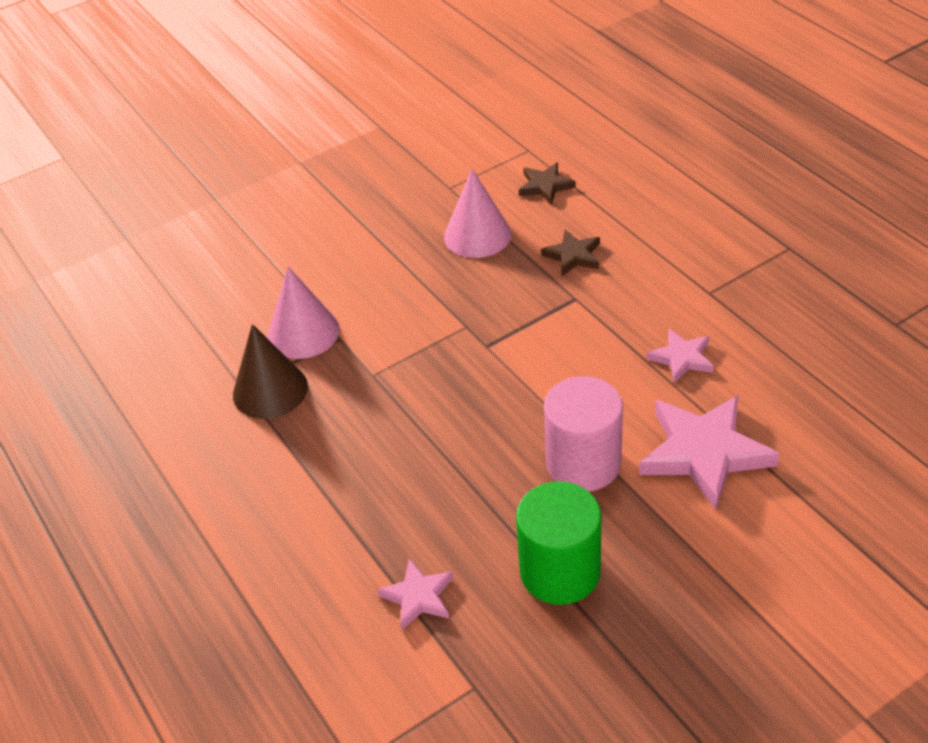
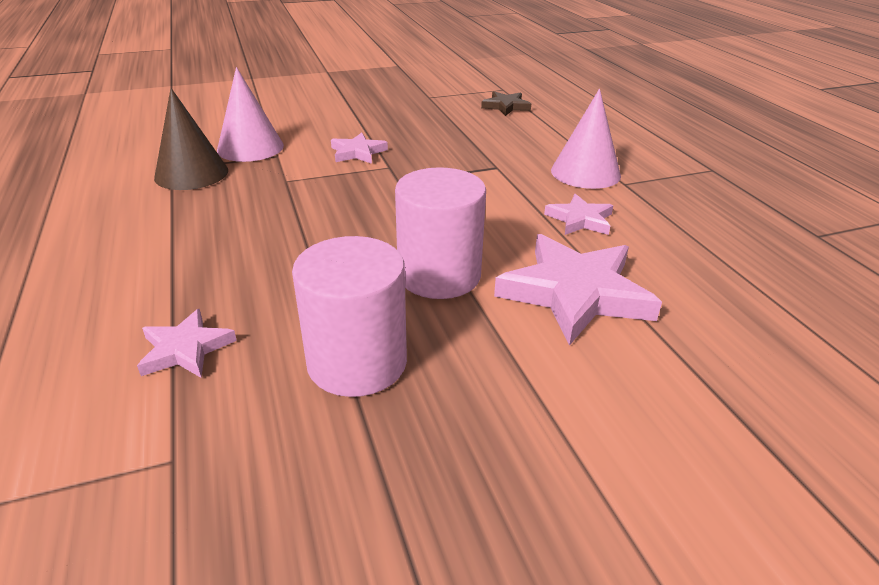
camera: 10 degrees right, 10 degrees down
pink cone [444,169,512,258] -> pink cone moved to [551,89,621,189]
green cylinder [516,481,601,605] -> pink cylinder [292,236,407,397]
brown star [541,230,600,276] -> none
none -> pink star [331,133,388,164]

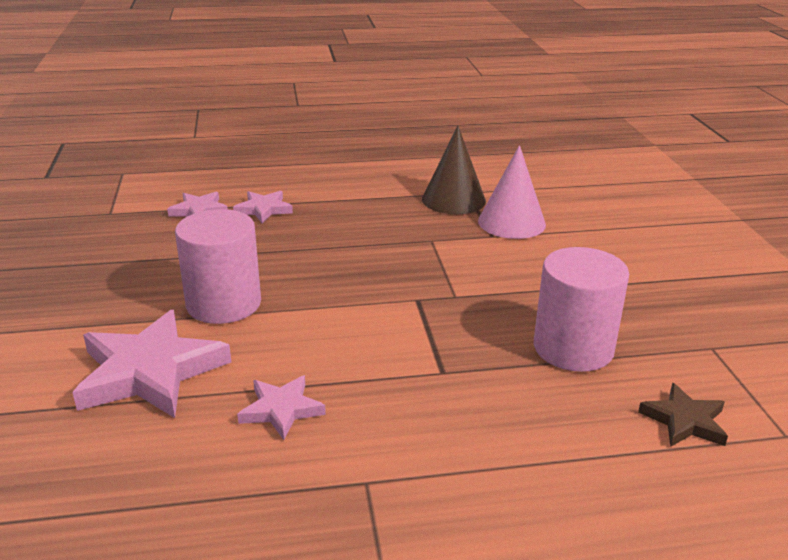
camera: 100 degrees right, 5 degrees down
pink cylinder [292,236,407,397] -> pink cylinder moved to [534,247,629,372]
pink star [331,133,388,164] -> pink star moved to [233,191,293,223]
pink cone [551,89,621,189] -> none

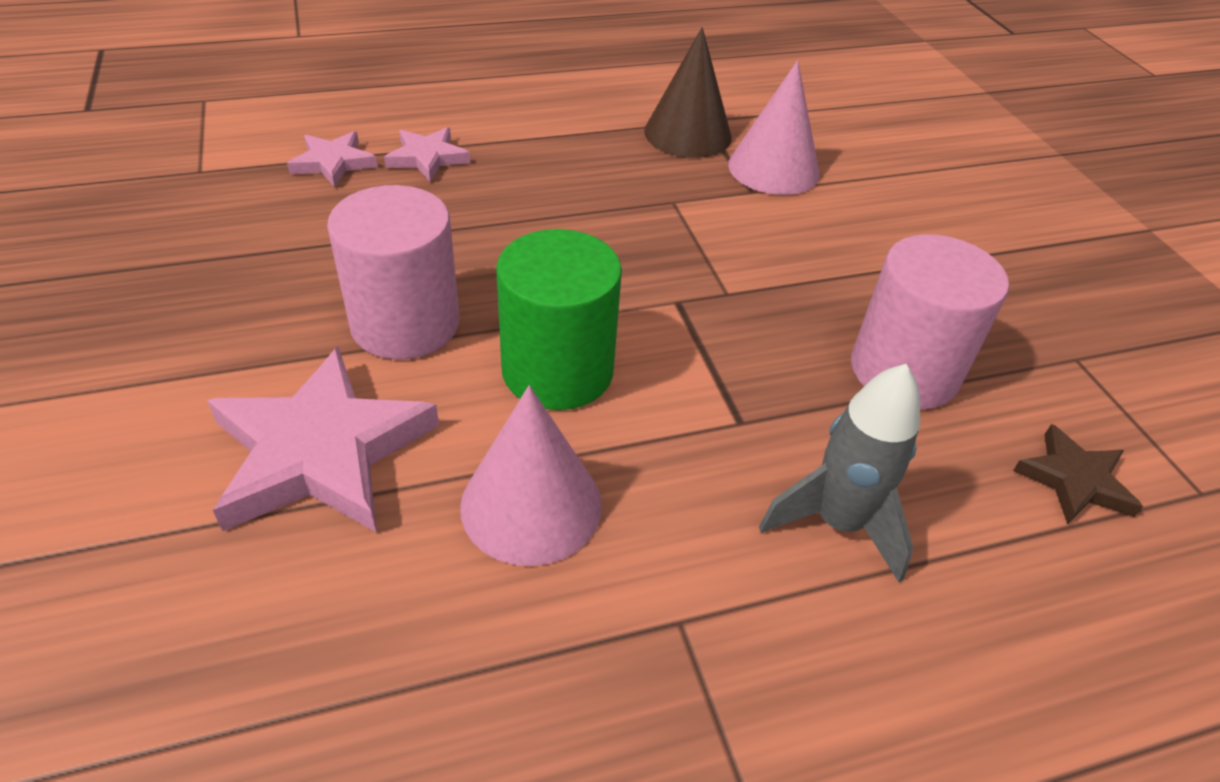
camera: 10 degrees left, 15 degrees up
pink star [237,375,326,440] -> pink cone [460,385,602,566]
none -> green cylinder [496,229,622,410]
none -> grey rocket [759,364,920,583]

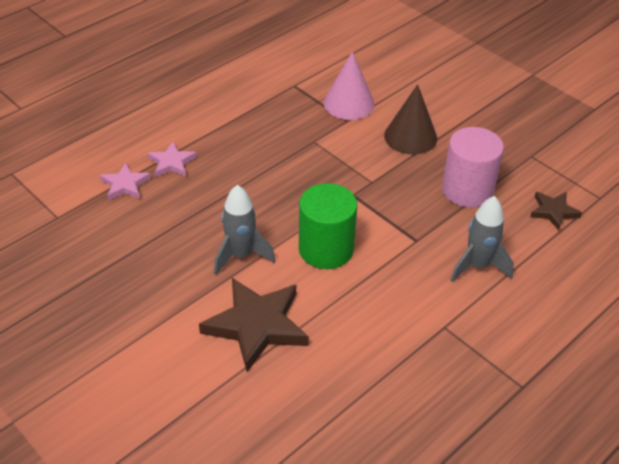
camera: 25 degrees left, 0 degrees up
pink star [207,347,439,533] -> brown star [199,278,309,372]
pink cylinder [327,185,459,360] -> grey rocket [214,185,275,275]
pink cone [460,385,602,566] -> none
brown cone [644,27,732,158] -> brown cone moved to [384,84,437,155]

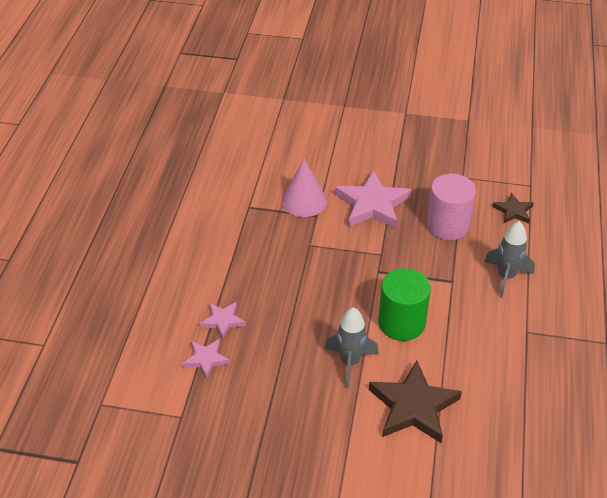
camera: 35 degrees left, 0 degrees up
brown cone [384,84,437,155] -> pink star [335,170,411,229]

